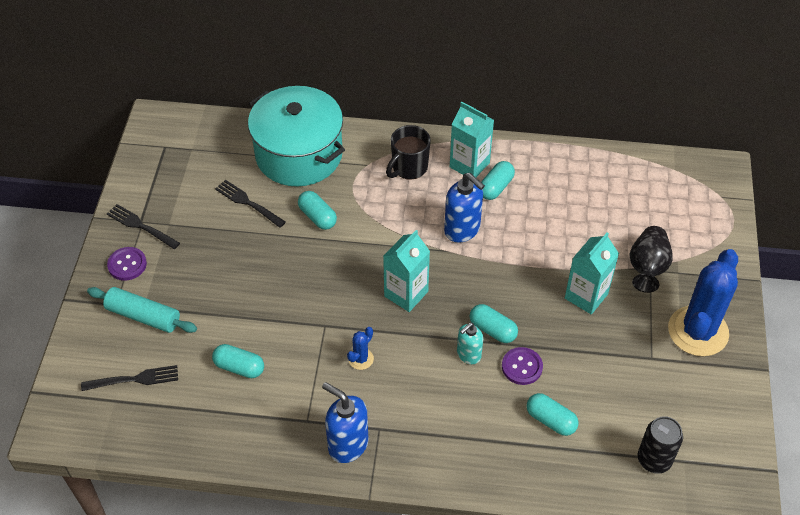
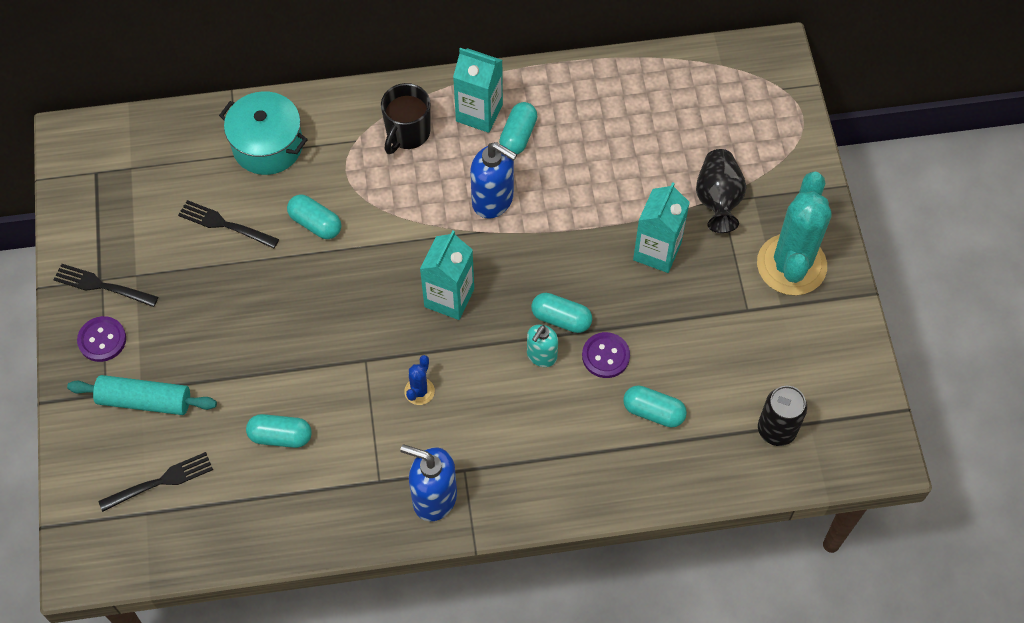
camera: 15 degrees left, 10 degrees up
turquoise pot [248,86,345,187] -> turquoise pot [219,91,308,175], size x0.65
blue cactus [668,249,738,356] -> turquoise cactus [757,172,832,295]

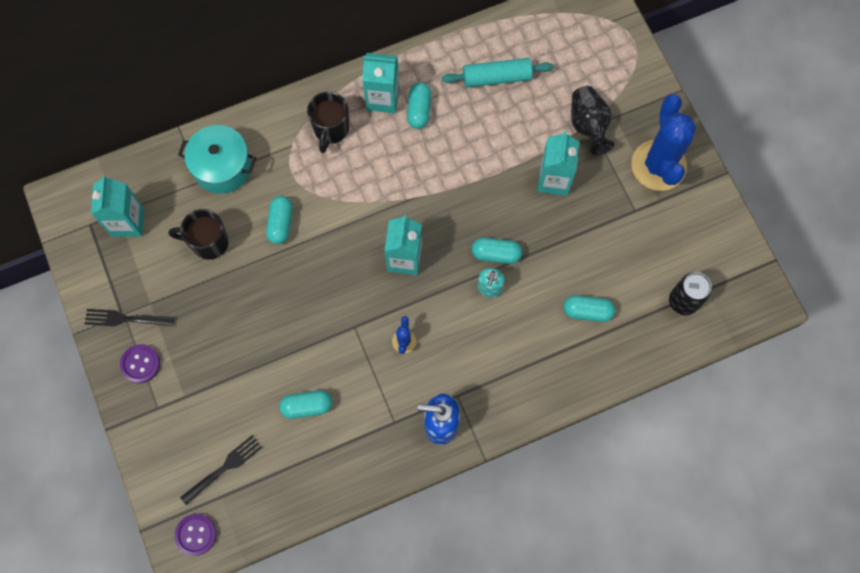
camera: 15 degrees left, 10 degrees up
turquoise rolling pin [67,375,217,415] -> turquoise rolling pin moved to [442,58,553,88]
black fork [178,200,279,249] -> black mug [169,209,229,260]
turquoise capsule [287,194,341,239] -> turquoise capsule turned 75 degrees clockwise [266,196,293,244]
blue soap dispenser [470,142,517,219] -> none
purple button [582,332,630,378] -> purple button moved to [175,514,216,556]
turquoise cactus [757,172,832,295] -> blue cactus [631,94,696,191]
none -> turquoise carton [91,176,144,237]

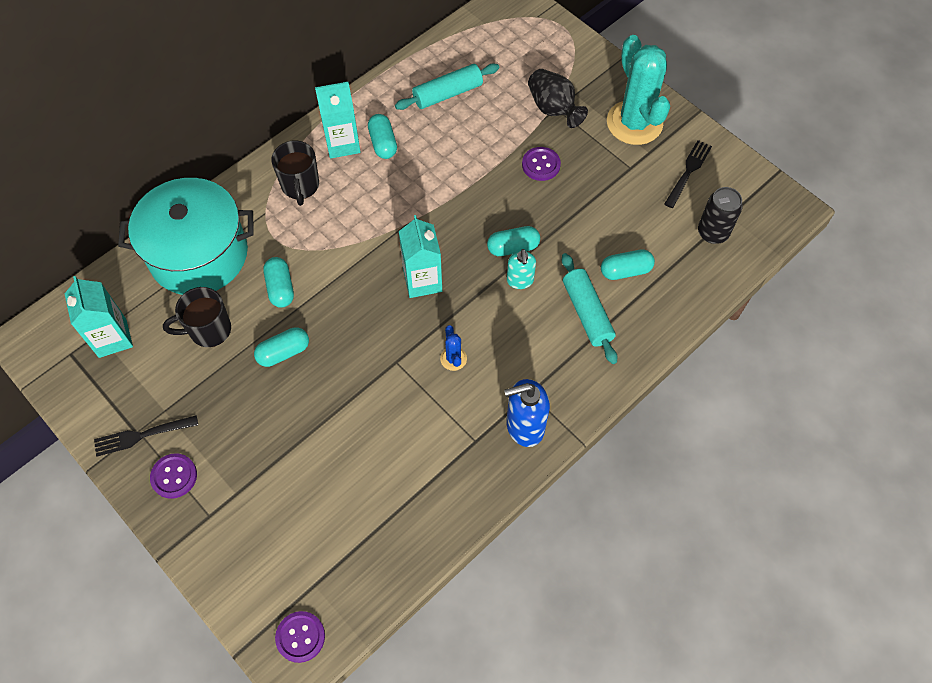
camera: 20 degrees left, 10 degrees down
turquoise pot [178,125,256,194] -> turquoise pot [118,178,253,295], size x1.55
black fork [180,435,263,505] -> black fork moved to [664,140,712,208]
turquoise capsule [279,390,332,419] -> turquoise capsule moved to [254,327,309,367]
turquoise carton [537,131,579,196] -> purple button [522,147,561,181]
blue cactus [631,94,696,191] -> turquoise cactus [607,35,670,145]
none -> turquoise rolling pin [562,253,617,364]

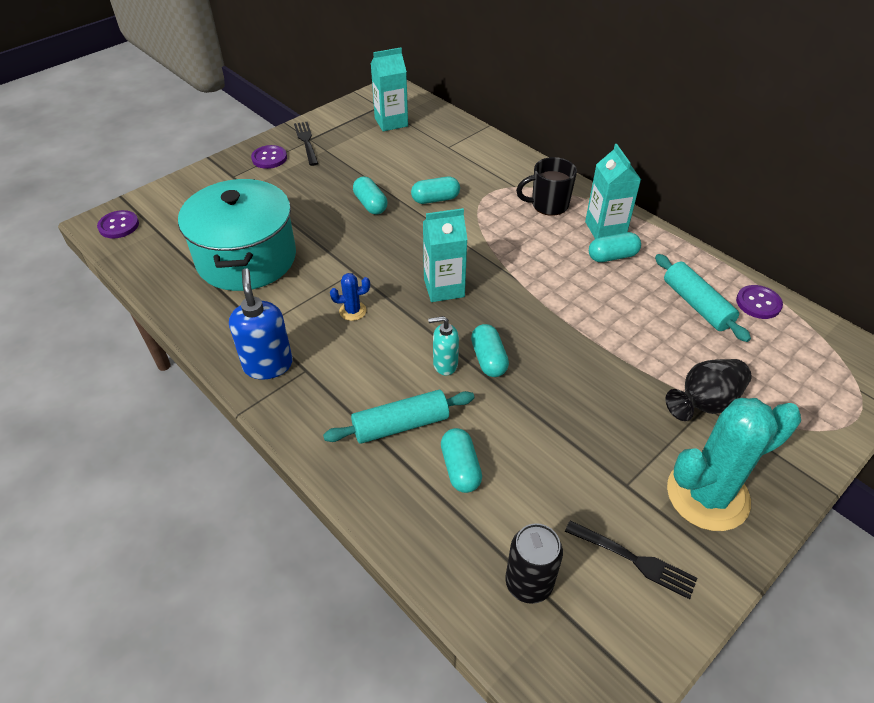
camera: 90 degrees right, 15 degrees down
turquoise pot [118,178,253,295] -> turquoise pot moved to [178,179,296,291]
black mug [163,287,231,347] -> none
purple button [522,147,561,181] -> purple button moved to [736,285,783,319]

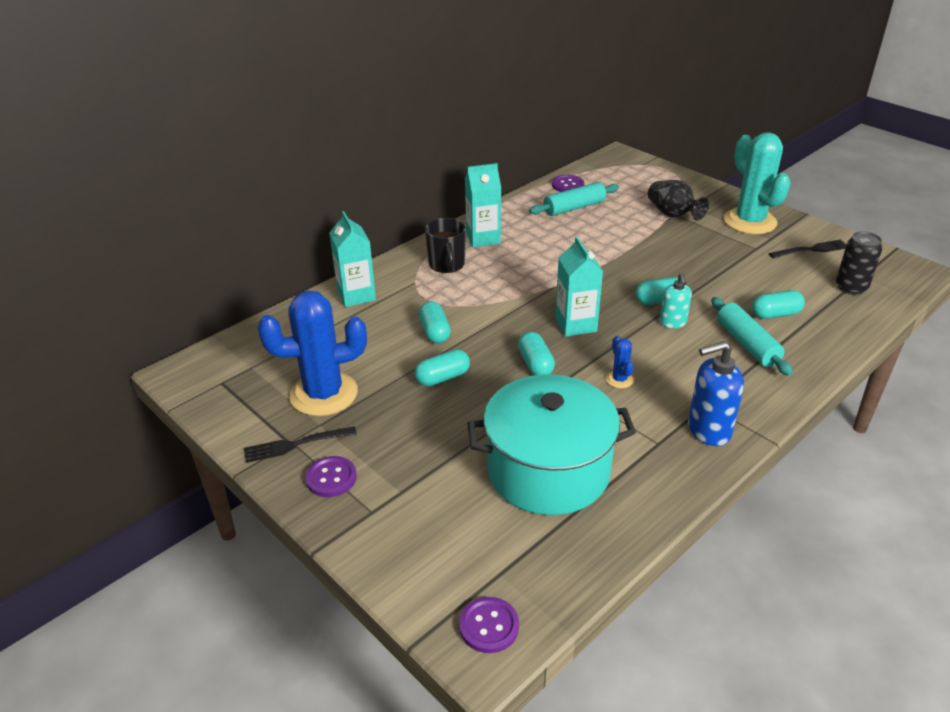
camera: 90 degrees left, 10 degrees down
turquoise carton [371,47,408,131] -> turquoise carton moved to [329,211,376,307]
black fork [565,520,697,599] -> black fork turned 45 degrees clockwise [769,239,847,258]
turquoise capsule [589,232,641,262] -> turquoise capsule moved to [518,332,555,375]
none -> blue cactus [258,291,367,416]

